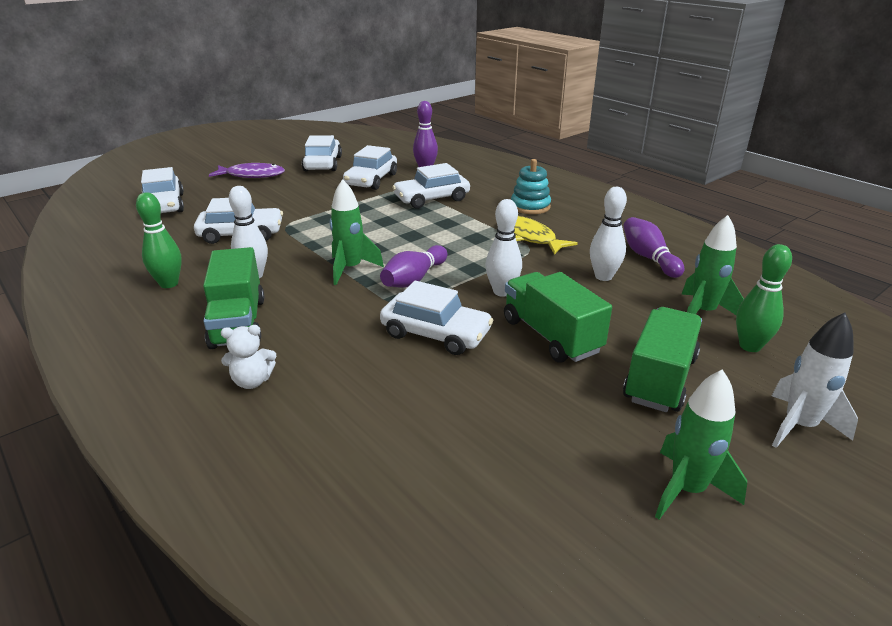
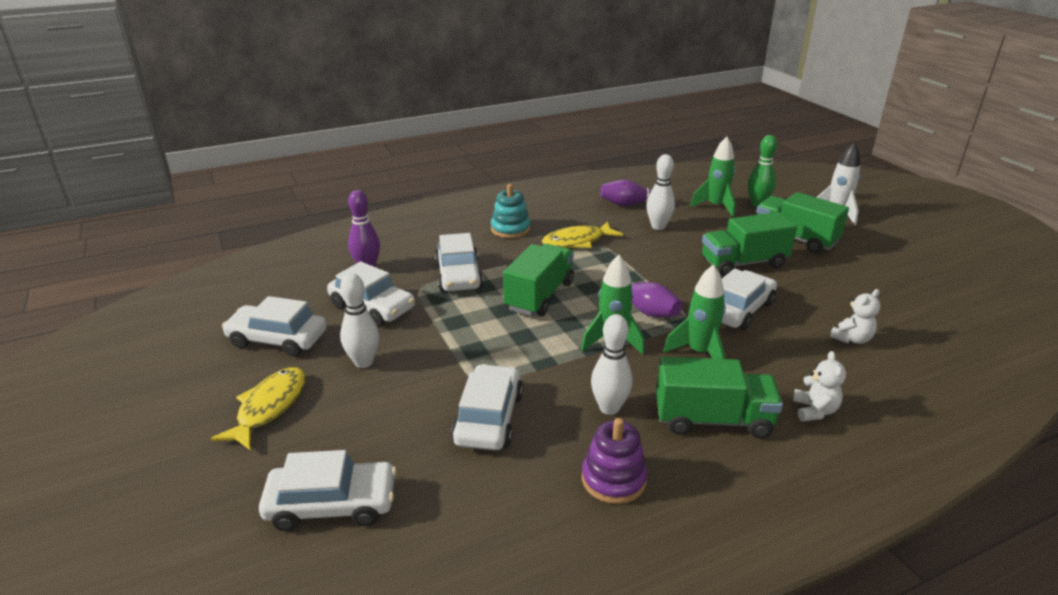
camera: 75 degrees left, 0 degrees up
green bowling pin [136,192,182,288] -> purple stacking toy [582,418,647,504]
purple fish [209,163,285,178] -> yellow fish [210,367,306,451]
white bowling pin [485,199,522,297] -> white bowling pin moved to [340,273,379,368]
green rocket [655,369,747,520] -> green rocket moved to [663,264,726,359]
none -> green truck [503,244,574,316]
none -> white teddy bear [830,289,880,344]

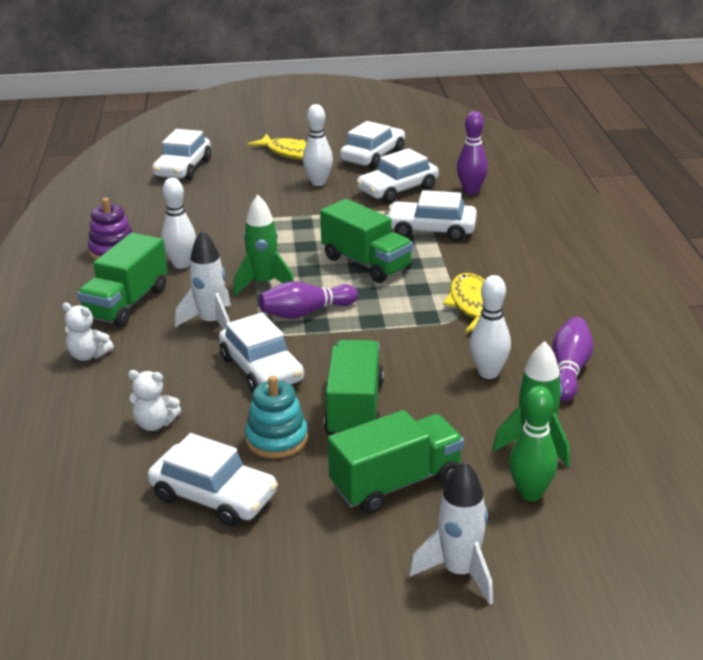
camera: 110 degrees right, 0 degrees up
white car [451,364,523,450] -> white car moved to [147,433,278,527]
turquoise stacking toy [491,184,530,238] -> turquoise stacking toy moved to [245,375,308,459]
green rocket [663,264,726,359] -> white rocket [175,230,231,329]
white teddy bear [830,289,880,344] -> white teddy bear turned 60 degrees counterclockwise [128,370,181,431]

